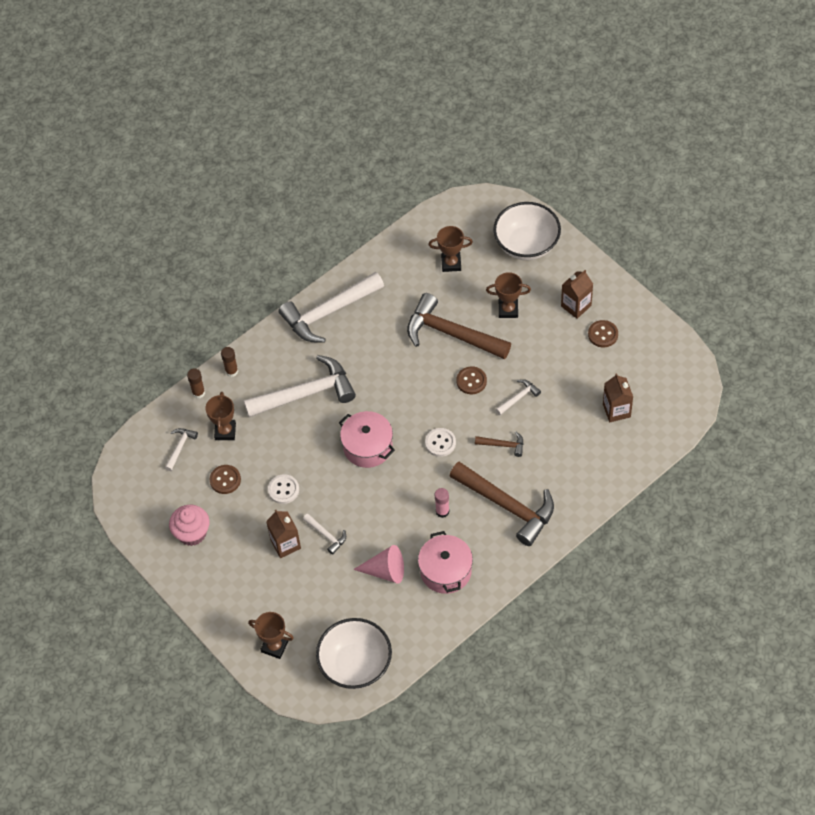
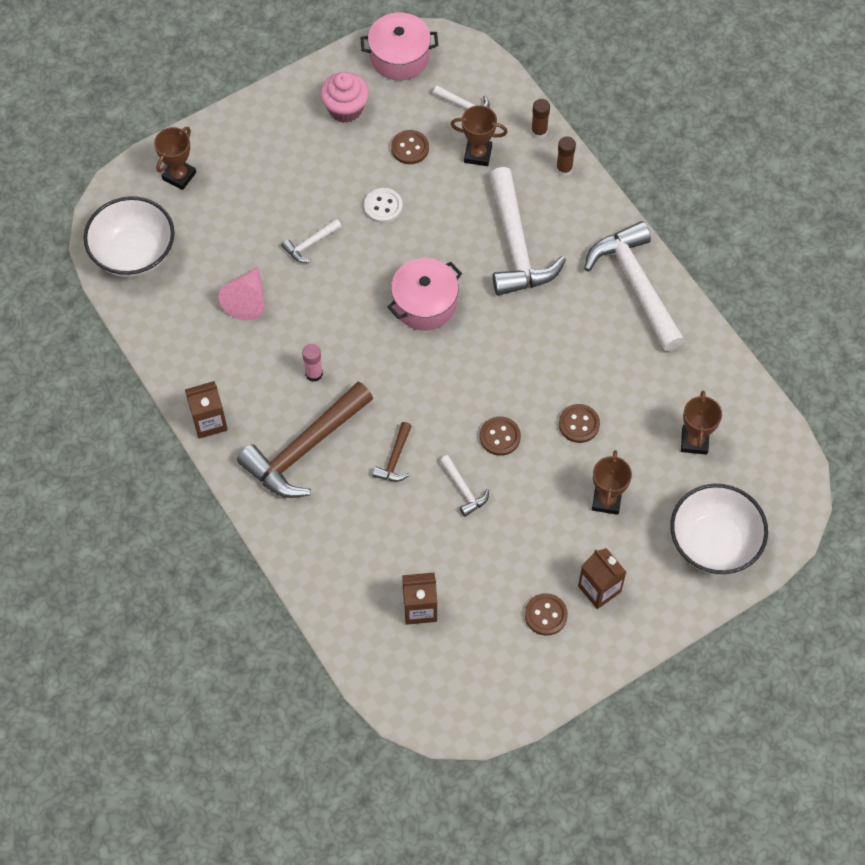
camera: 95 degrees right, 5 degrees up
brown carton [266,510,301,558] -> brown carton moved to [185,381,228,439]
brown hammer [407,293,511,359] -> brown button [559,404,600,443]
pink pot [418,531,473,594] -> pink pot moved to [360,12,438,81]
white button [425,428,456,457] -> none

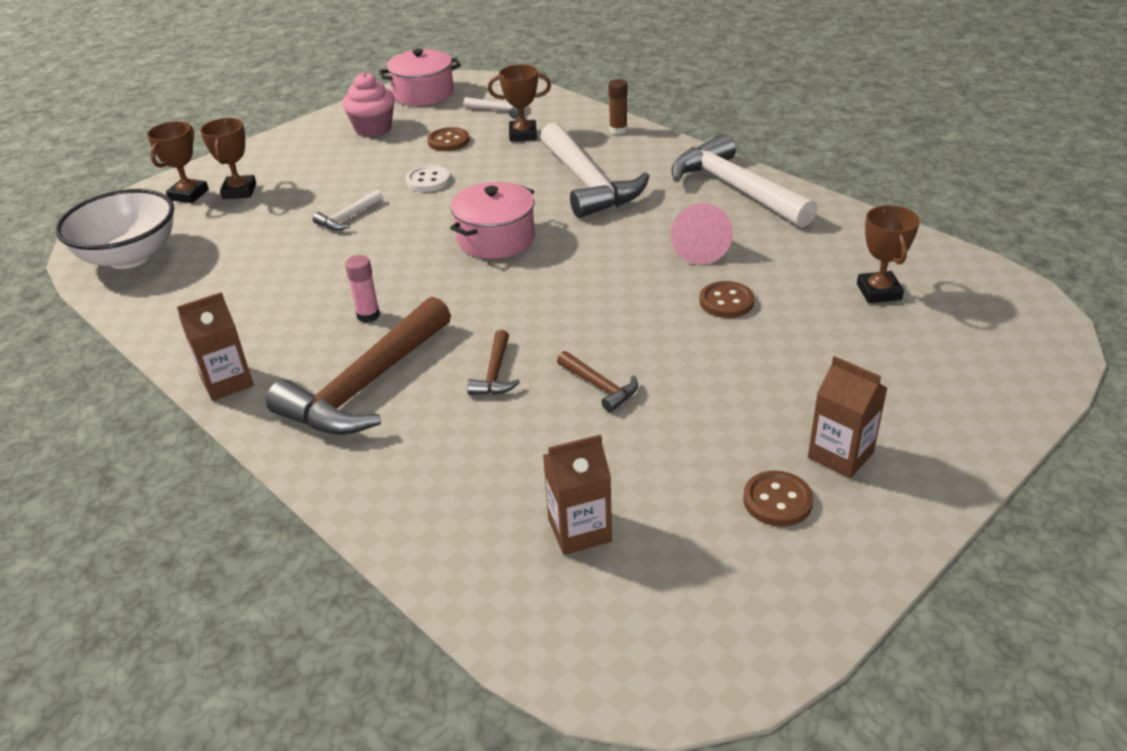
camera: 10 degrees left, 25 degrees down
pink cone [218,267,265,321] -> pink cone moved to [671,203,733,265]
white hammer [440,455,489,517] -> brown hammer [557,351,638,412]
brown button [480,416,521,456] -> none
brown glue stick [531,99,550,139] -> none
brown trophy [592,450,632,515] -> brown trophy moved to [200,118,256,199]
white bowl [670,484,768,574] -> none

